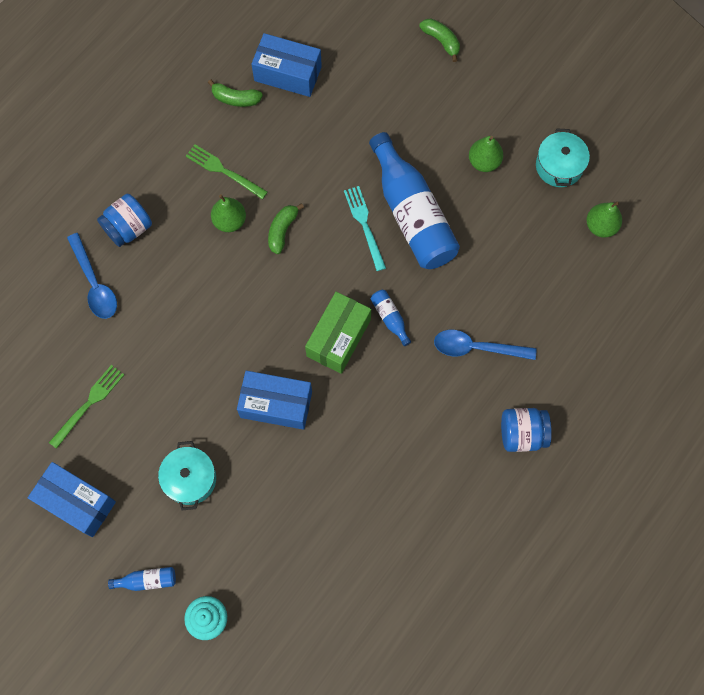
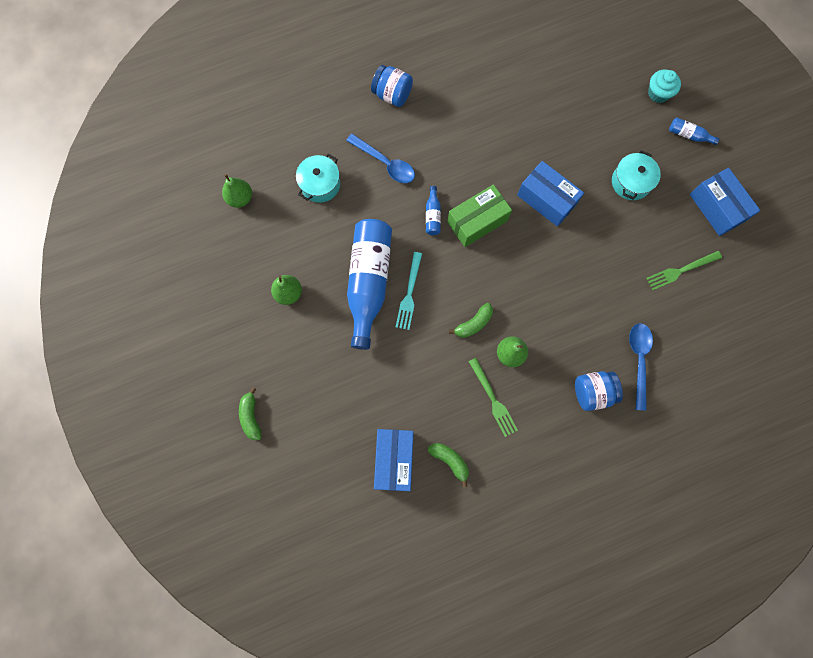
camera: 150 degrees left, 5 degrees up
blue box [252,33,322,97] -> blue box turned 45 degrees clockwise [374,429,414,491]
turquoise pot [536,128,590,187] -> turquoise pot moved to [296,154,340,203]

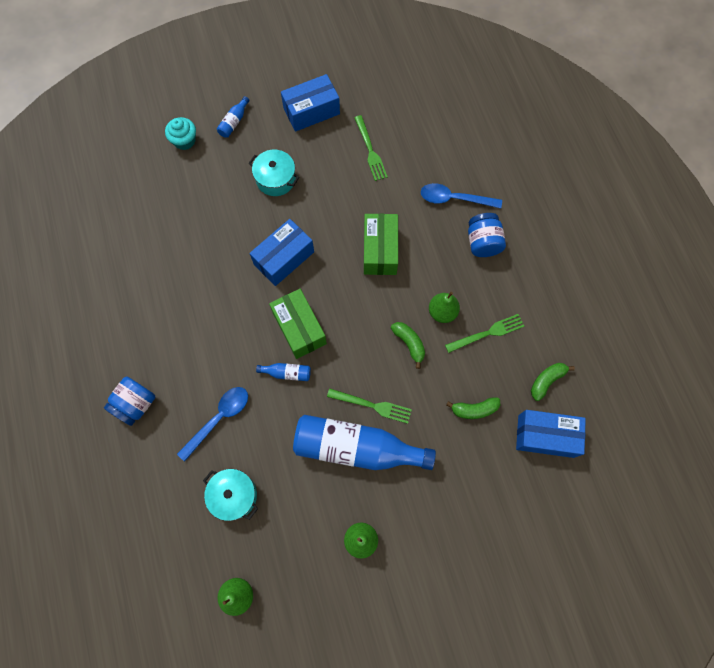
camera: 85 degrees left, 5 degrees down
green banana [239,387,262,440] -> green banana moved to [446,397,500,419]
turquoise fork [396,252,422,330] -> green fork [327,388,412,424]
none -> green box [364,214,398,275]

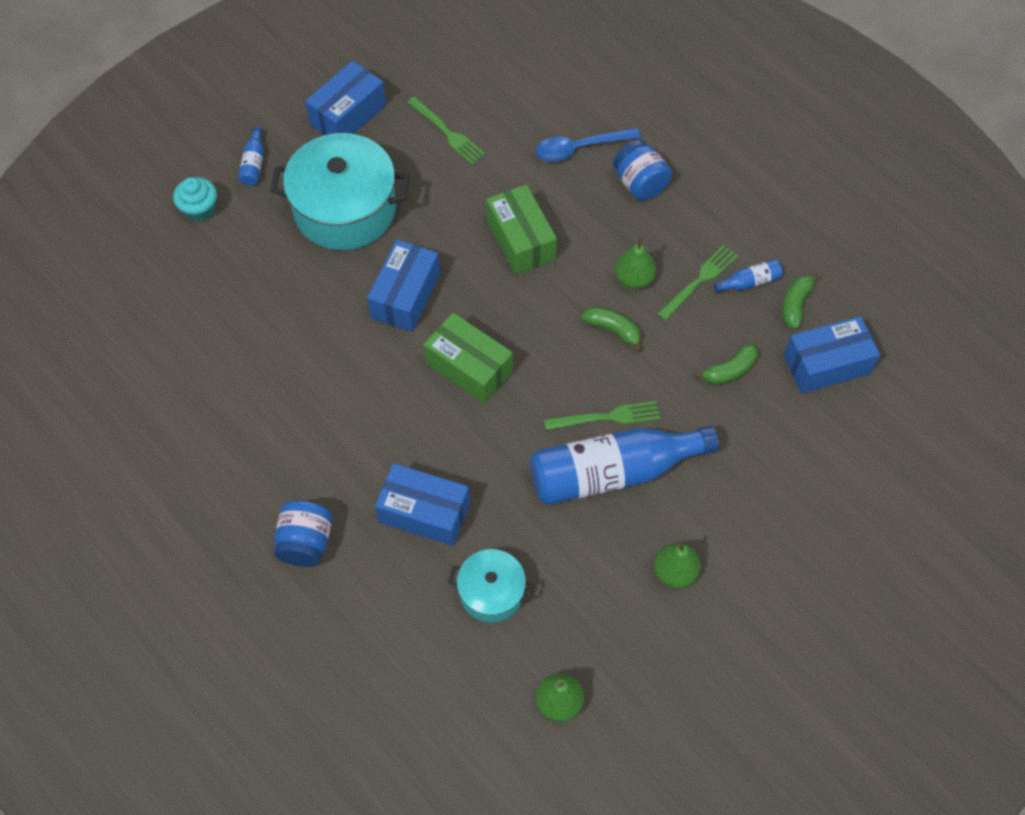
camera: 25 degrees left, 10 degrees down
blue spoon [177,387,248,461] -> blue box [375,463,470,546]
turquoise pot [249,150,299,196] -> turquoise pot [270,133,410,250], size x1.85
blue bottle [256,363,311,381] -> blue bottle moved to [714,259,783,293]

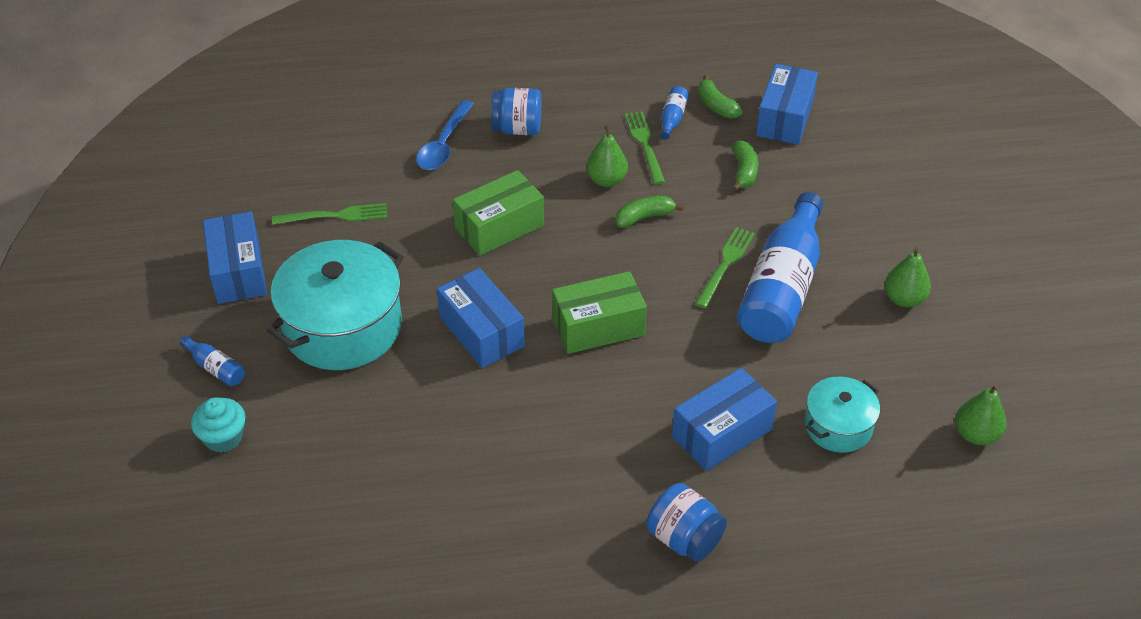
camera: 55 degrees left, 15 degrees down
green box [486,184,557,275] -> green box turned 45 degrees counterclockwise [453,170,544,256]

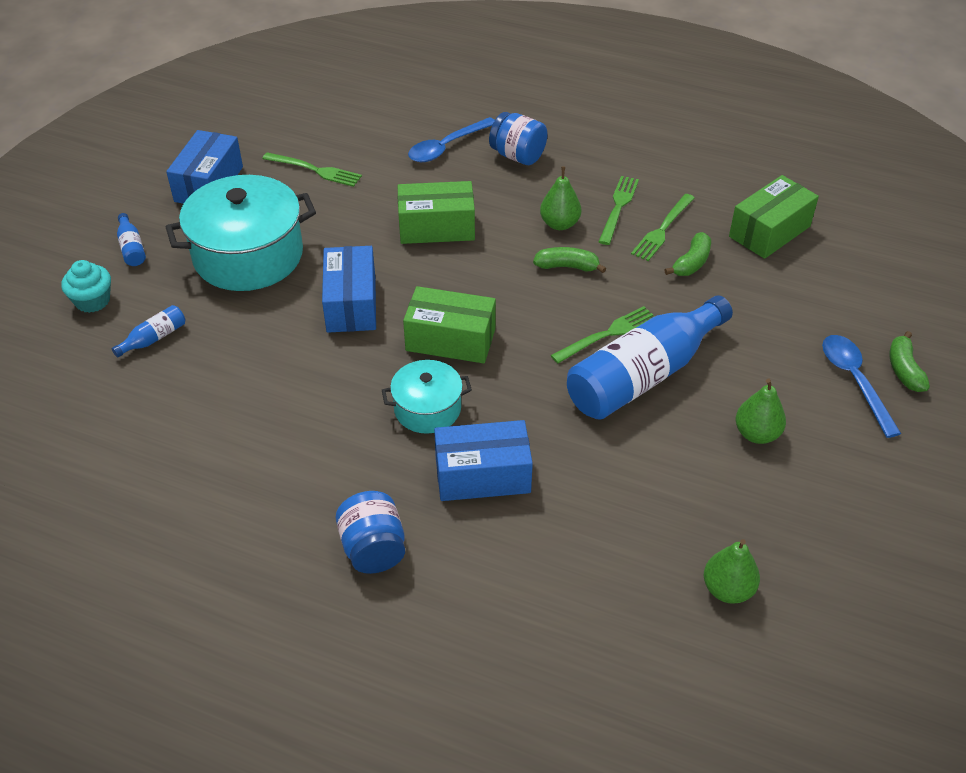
camera: 30 degrees right, 0 degrees up
blue bottle [660,86,689,139] -> blue bottle moved to [112,305,185,358]
green banana [698,75,743,119] -> green banana moved to [890,331,930,392]
blue box [756,64,818,145] -> green box [729,175,819,259]
turquoise pot [805,377,880,453] -> turquoise pot moved to [382,360,472,434]
none -> green fork [631,194,695,261]
none -> blue spoon [822,335,901,438]

